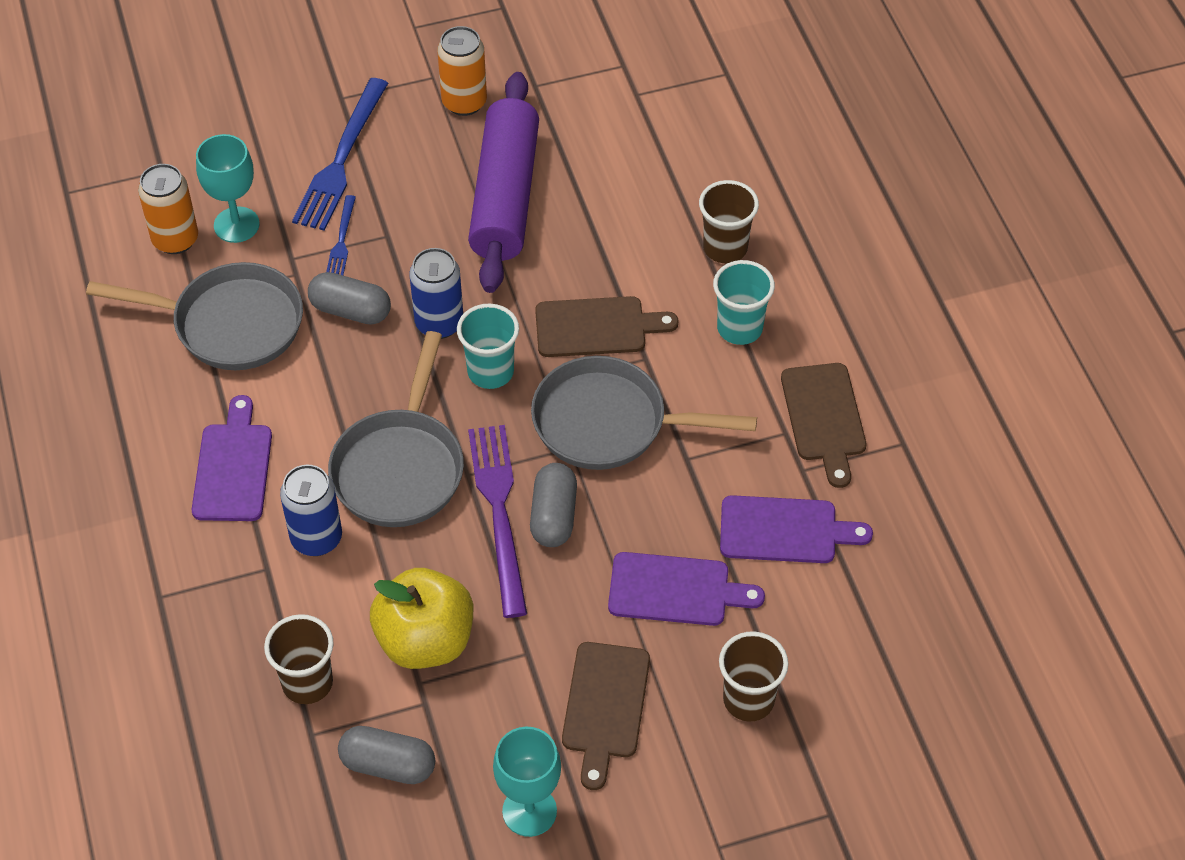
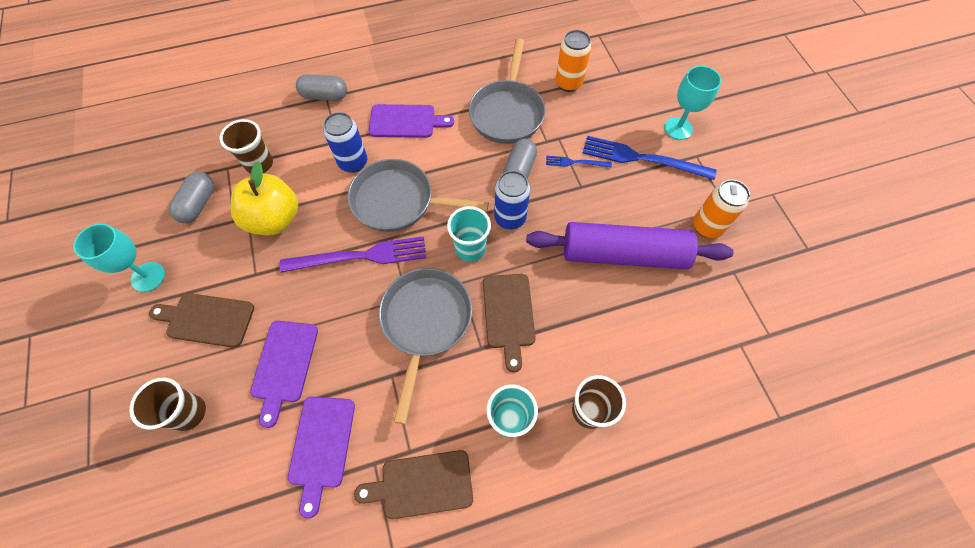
camera: 90 degrees right, 10 degrees up
turquoise goblet [196,134,260,243] -> turquoise goblet moved to [664,66,721,140]
grey capsule [530,463,577,547] -> grey capsule moved to [296,74,347,101]

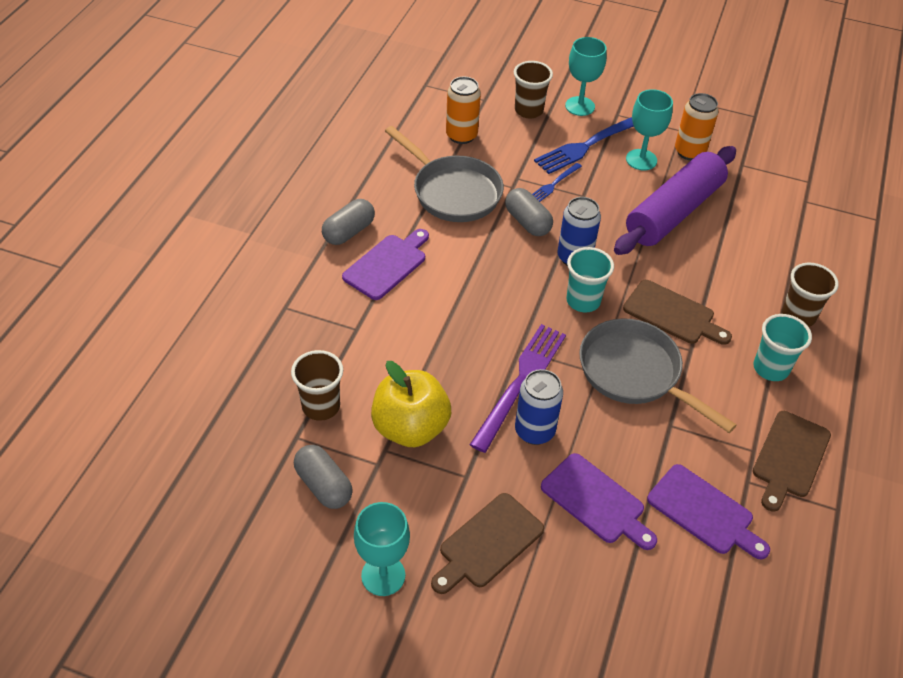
camera: 55 degrees left, 15 degrees down
brown cup [130,378,206,431] -> brown cup moved to [514,61,553,118]
grey capsule [296,74,347,101] -> grey capsule moved to [322,199,375,245]
blue can [324,112,367,173] -> blue can moved to [515,369,563,445]
grey pan [348,159,489,232] -> none
none -> turquoise goblet [626,89,673,170]

